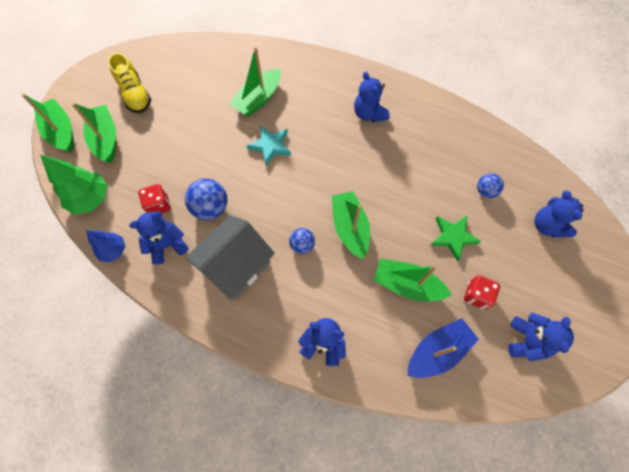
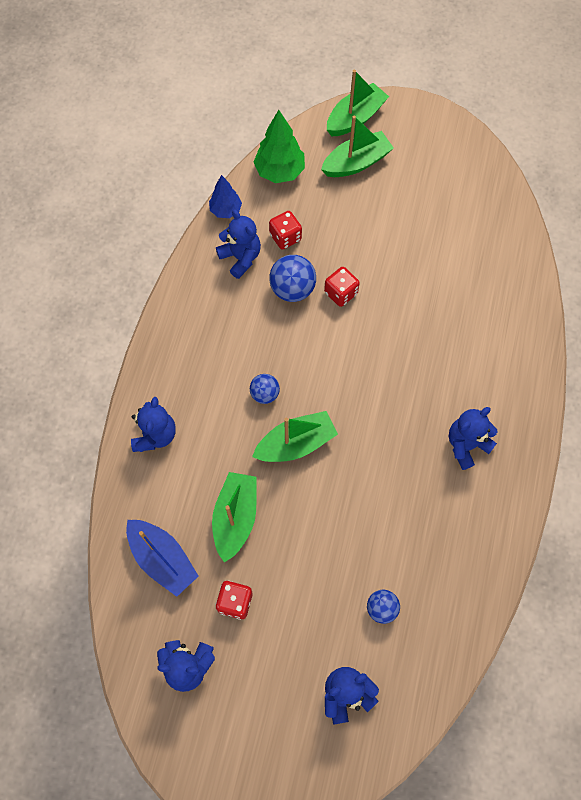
camera: 80 degrees right, 0 degrees up
yellow shoe [108,52,151,113] -> none
grey house [186,215,275,300] -> none
green boat [229,47,281,117] -> none
turquoise star [247,125,291,166] -> none
green star [431,216,481,261] -> none
none -> red dice [324,267,360,307]

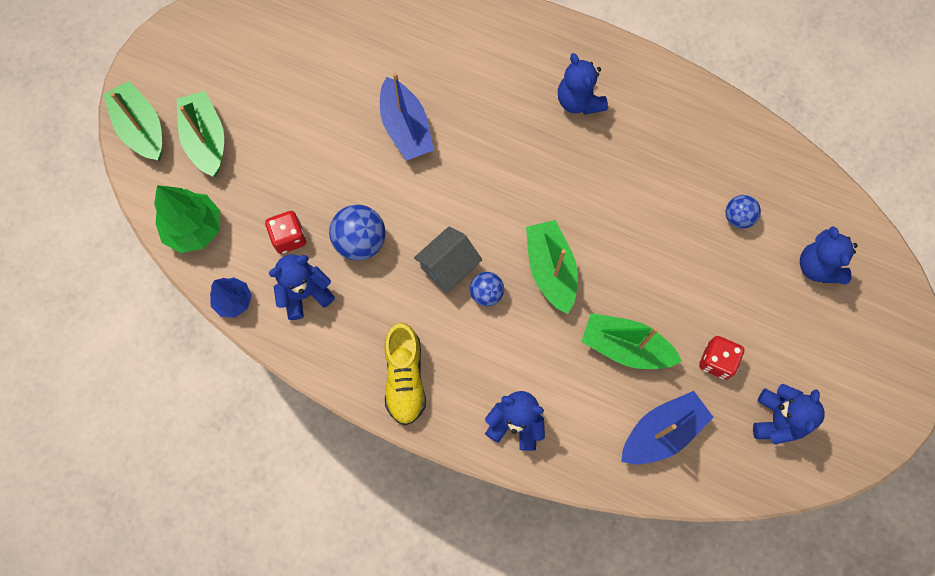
camera: 80 degrees left, 5 degrees up
red dice [324,267,360,307] -> none
none -> blue boat [380,72,434,161]
none -> yellow shoe [384,323,426,426]
none -> grey house [414,226,482,294]

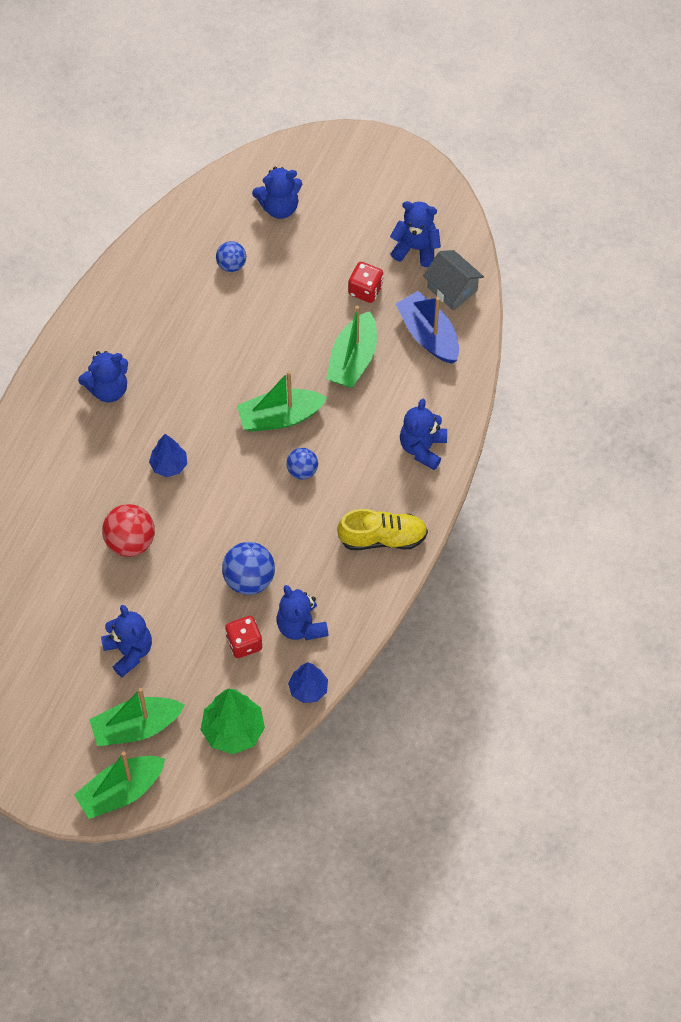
camera: 90 degrees left, 10 degrees down
blue boat [380,72,434,161] -> red ball [102,504,155,557]
grey house [414,226,482,294] -> grey house moved to [423,250,484,311]
none -> blue teddy bear [101,605,152,677]
none -> blue tree [149,434,187,477]

